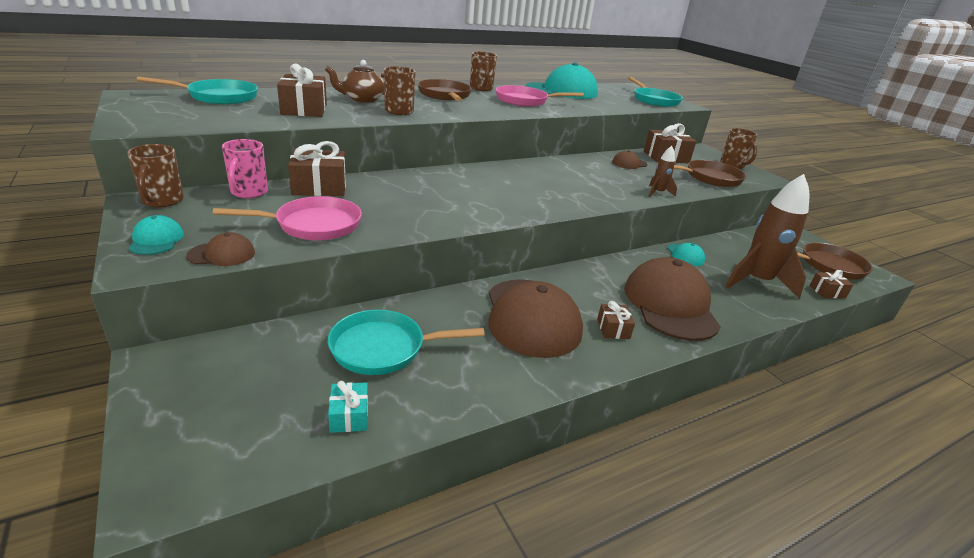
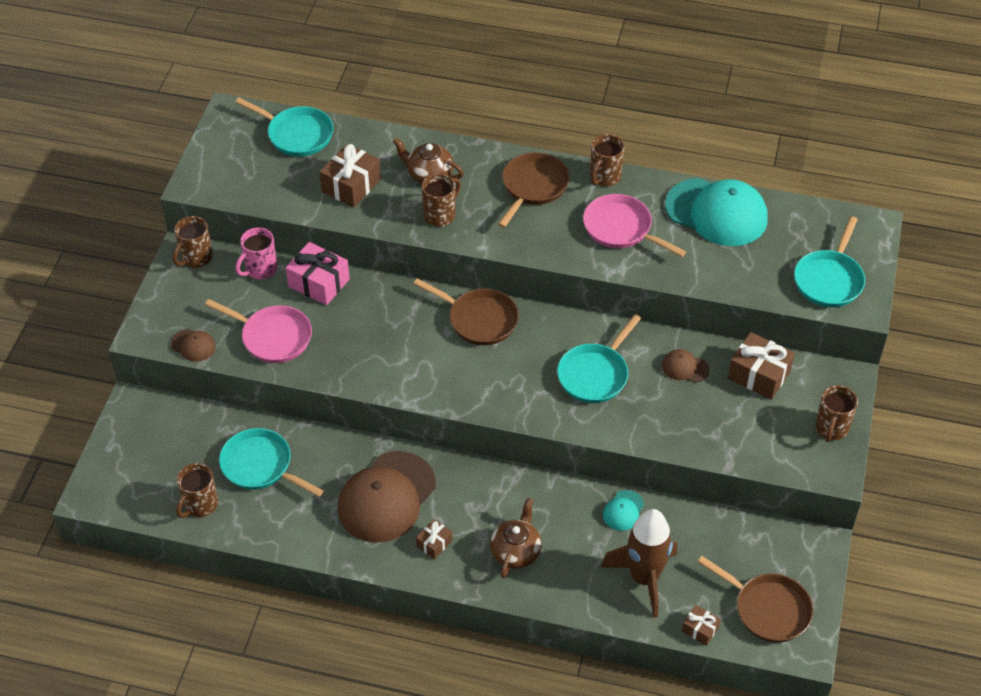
camera: 45 degrees right, 20 degrees up
turquoise cap [129,215,184,255] -> none
brown gift [288,141,346,196] -> pink gift [286,242,350,305]
turquoise gift [328,381,368,433] -> brown mug [176,463,218,518]
brown cap [624,257,721,341] -> brown teapot [490,498,542,578]
brown rocket [648,146,677,197] -> none
brown pan [657,160,746,187] -> brown pan moved to [413,278,519,345]
none -> turquoise pan [557,314,641,403]

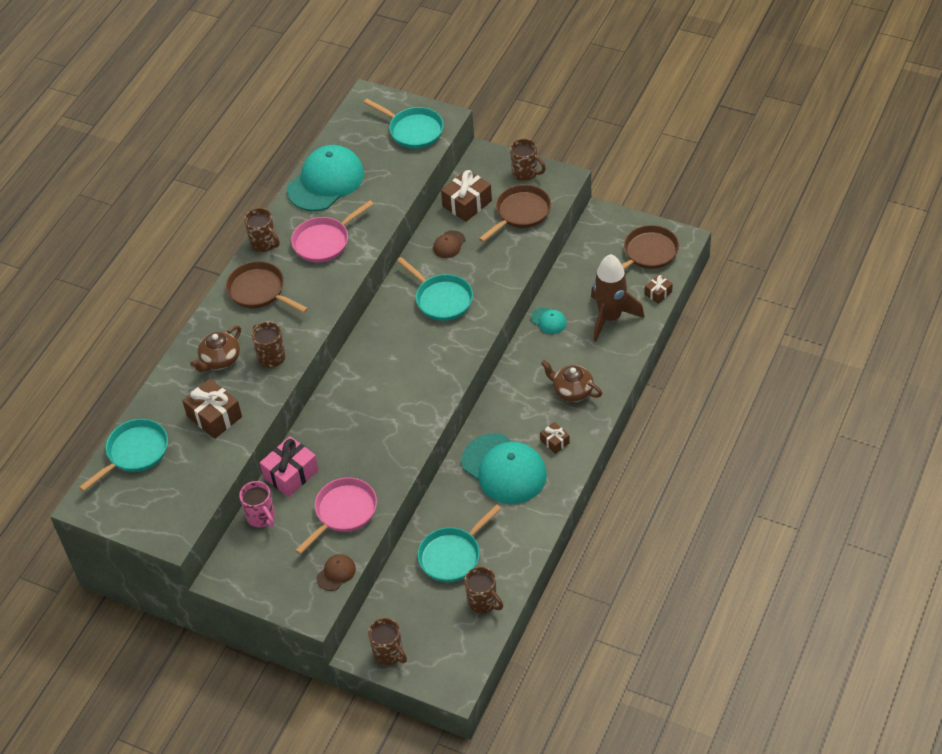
camera: 75 degrees left, 0 degrees up
brown mug [173,216,213,268] -> brown mug moved to [368,618,407,665]
brown cap [338,451,436,543] -> turquoise cap [461,433,547,504]
brown pan [413,278,519,345] -> brown pan moved to [479,185,551,242]

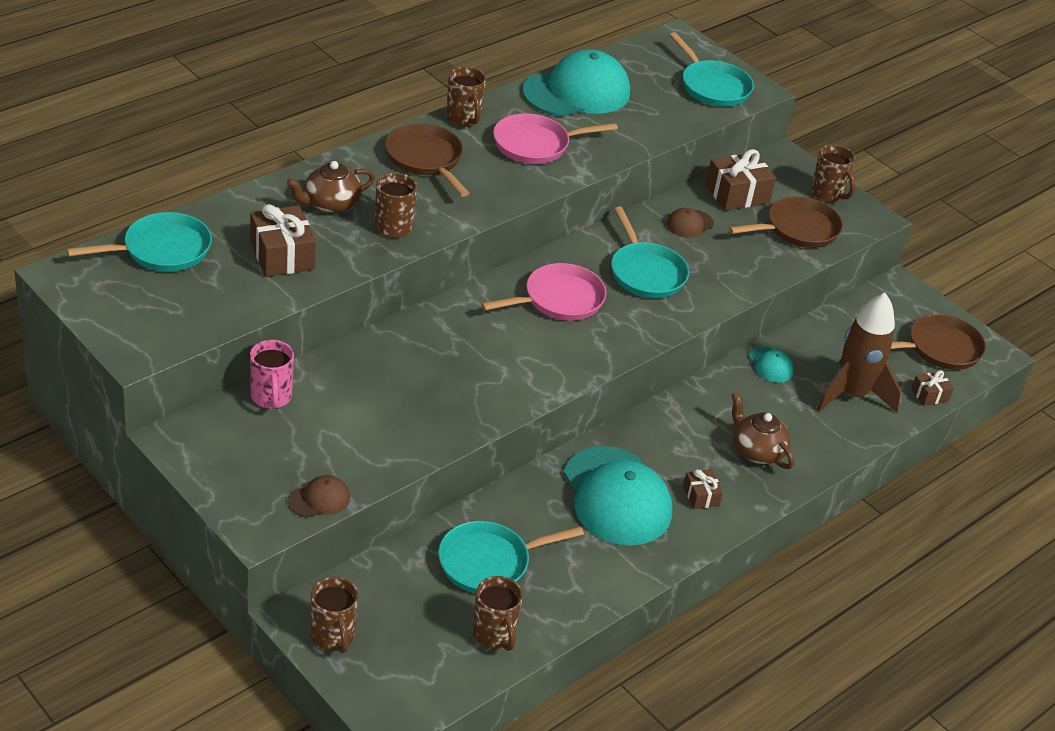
camera: 15 degrees right, 10 degrees down
pink gift [260,436,319,497] -> none
pink pan [295,477,377,555] -> pink pan moved to [481,263,607,321]

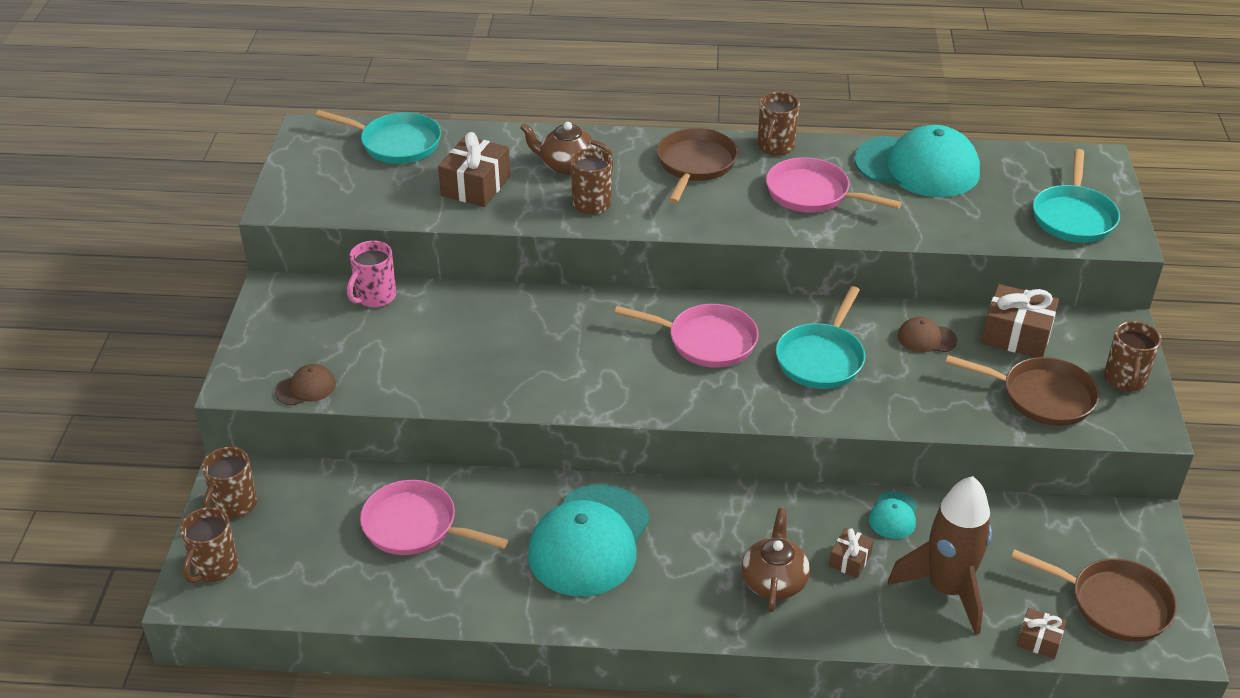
camera: 50 degrees right, 0 degrees up
brown cap [288,475,350,518] -> brown cap turned 45 degrees counterclockwise [275,364,336,406]
turquoise pan [438,521,584,593] -> pink pan [360,480,508,555]
brown mug [472,576,523,651] -> brown mug moved to [180,507,238,583]
brown gift [683,469,723,509] -> brown gift moved to [829,528,874,578]

